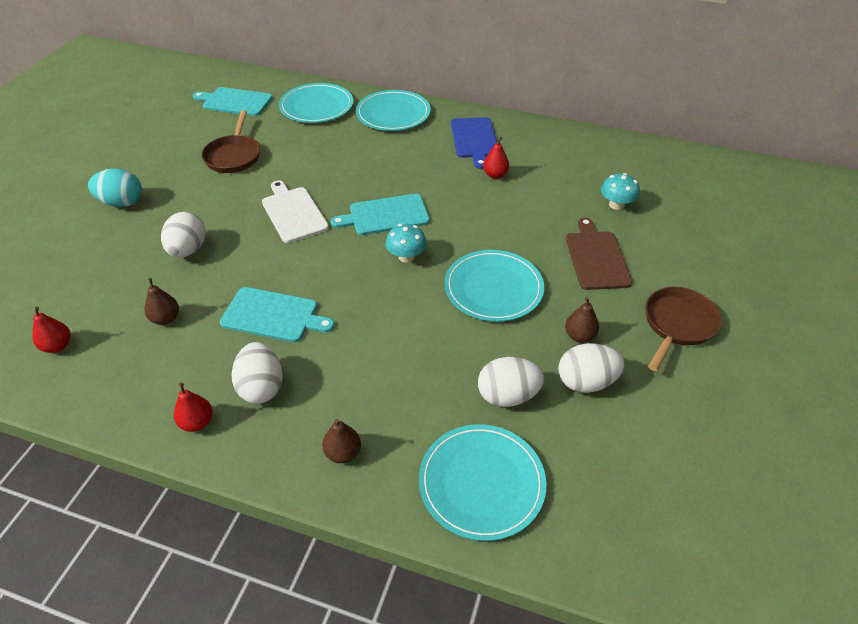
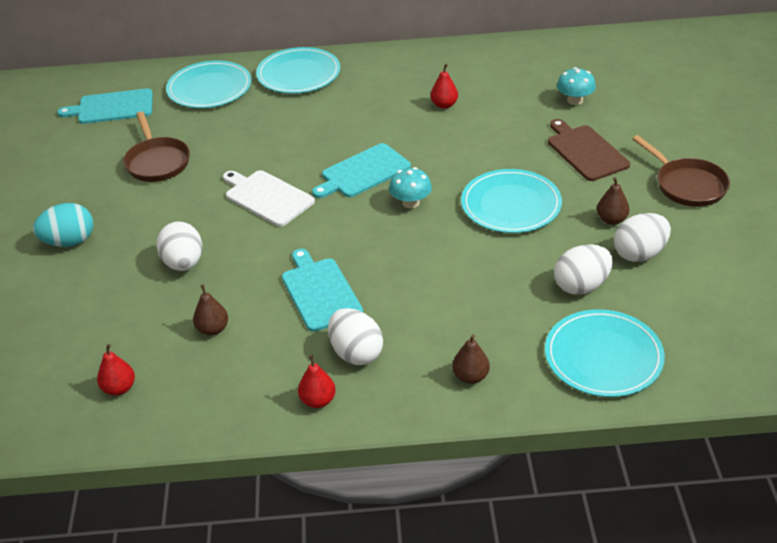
camera: 20 degrees left, 5 degrees down
turquoise cutting board [220,287,335,342] -> turquoise cutting board turned 105 degrees counterclockwise [282,249,363,332]
blue cutting board [451,117,497,169] -> none
brown pan [645,287,722,371] -> brown pan turned 135 degrees clockwise [632,135,730,207]

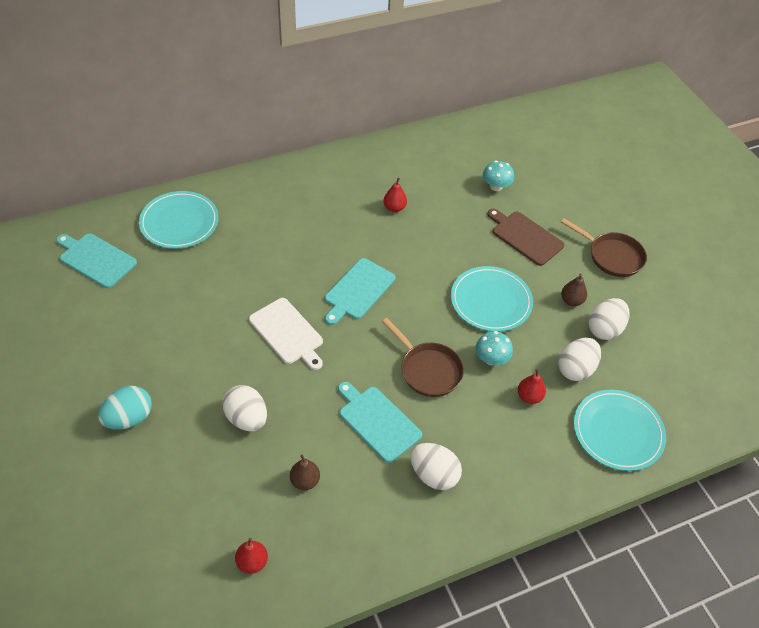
camera: 25 degrees left, 10 degrees up
turquoise cutting board [57,88,153,124] -> turquoise cutting board turned 60 degrees clockwise [57,233,137,288]
brown pan [123,111,190,182] -> brown pan moved to [382,318,464,397]
white cutting board [223,170,315,227] -> white cutting board turned 150 degrees counterclockwise [249,298,323,370]
turquoise plate [256,47,340,94] -> none
red pear [298,355,336,408] -> red pear moved to [518,369,546,404]
turquoise mushroom [389,167,432,208] -> turquoise mushroom moved to [475,331,513,365]
brown pear [453,334,490,384] -> none

